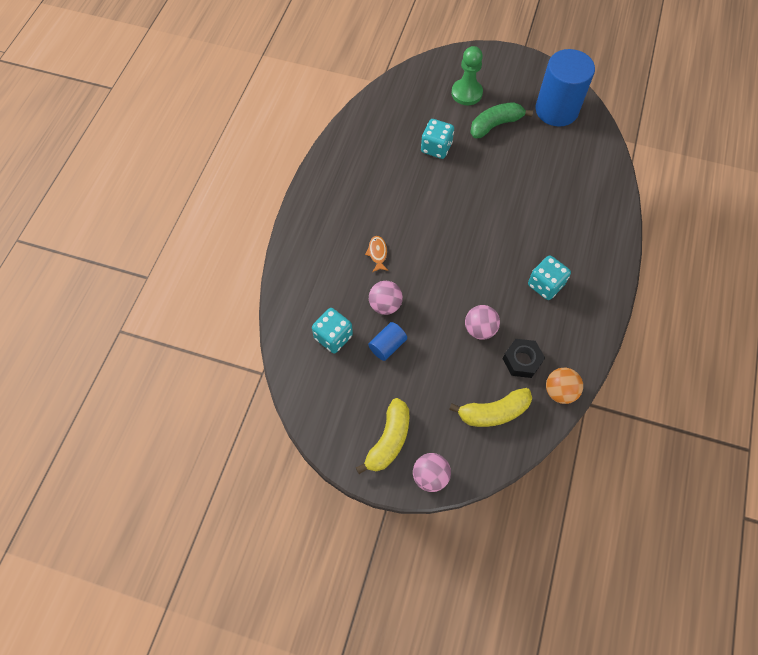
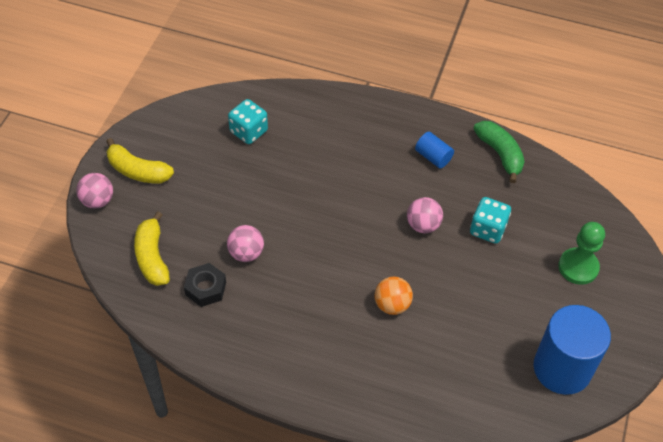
camera: 90 degrees right, 10 degrees down
orange fish [365,236,389,272] -> none
blue cylinder [368,322,407,361] -> blue cylinder moved to [415,132,454,168]
pink ball [369,281,403,315] -> pink ball moved to [407,197,443,233]
green banana [470,102,533,139] -> green banana moved to [473,121,525,183]
turquoise dice [528,255,571,300] -> none
orange ball [546,368,583,404] -> orange ball moved to [374,277,413,315]

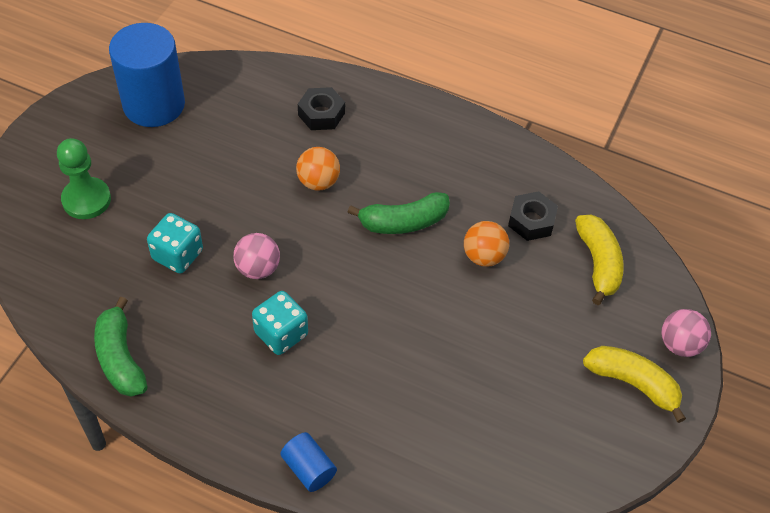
camera: 175 degrees left, 0 degrees up
pink ball [227,225,264,262] -> orange ball [464,221,509,267]
turquoise dice [228,99,268,144] -> turquoise dice moved to [252,291,308,355]
blue cylinder [415,132,454,168] -> blue cylinder moved to [280,432,337,492]
none -> black nut [298,87,345,130]
none -> green banana [347,192,450,234]

